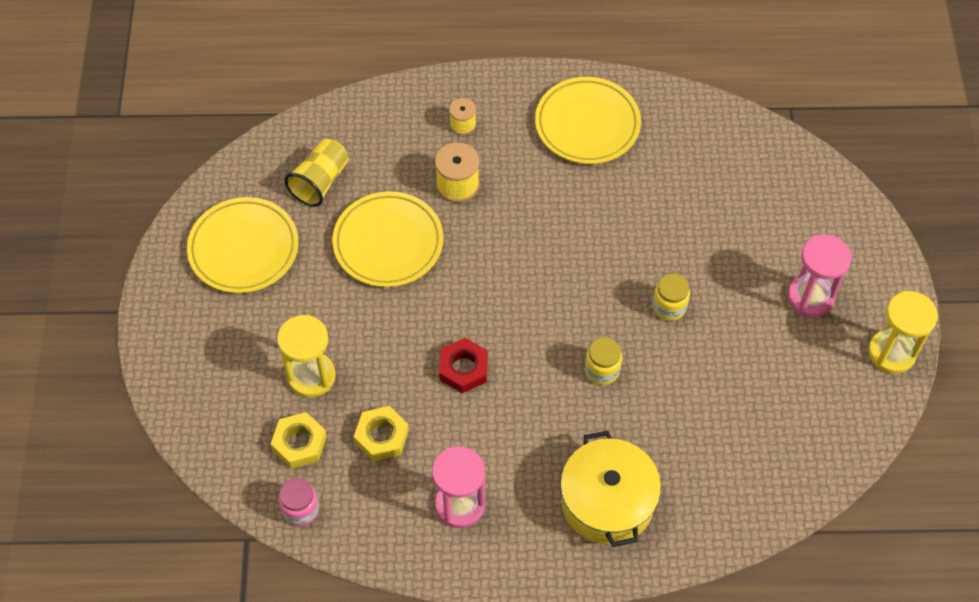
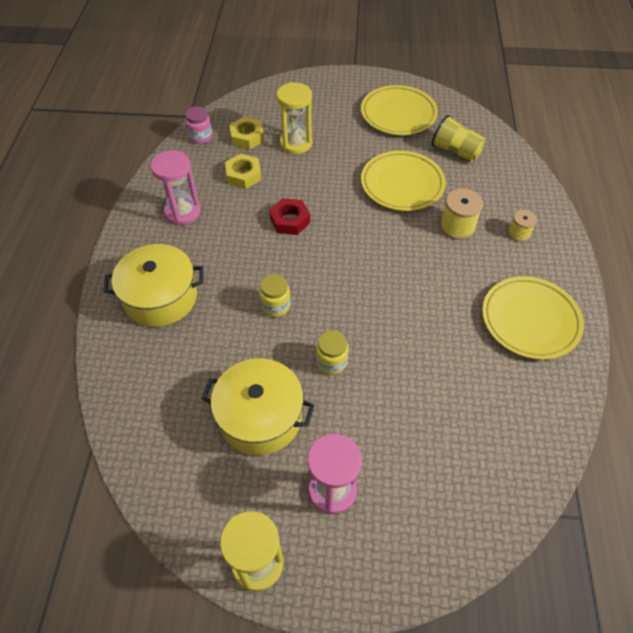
camera: 95 degrees right, 5 degrees down
none -> yellow pot [201,358,315,455]

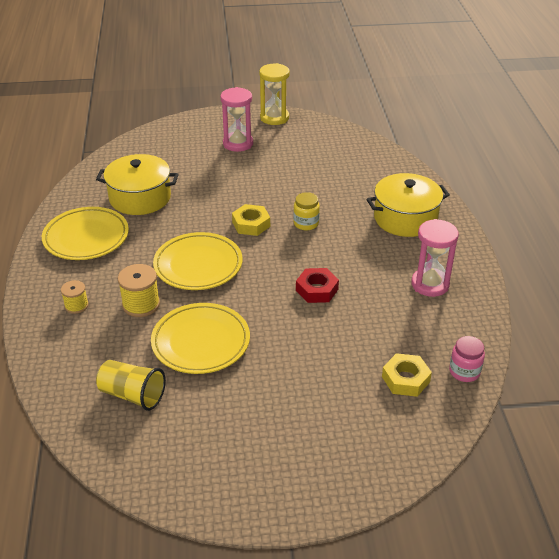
camera: 170 degrees right, 15 degrees down
yellow pot [201,358,315,455] -> yellow pot moved to [96,154,179,215]
yellow nut [225,154,261,189] -> yellow nut moved to [232,204,270,236]
yellow hourglass [276,82,312,154] -> none
yellow jar [316,330,349,375] -> none
yellow plate [361,85,438,135] -> yellow plate moved to [153,232,243,290]

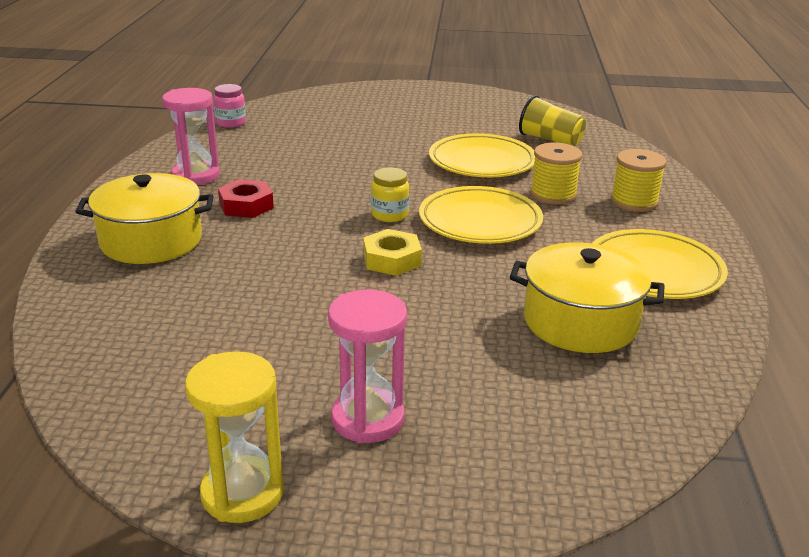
camera: 170 degrees left, 10 degrees down
yellow spool [61,280,89,314] -> yellow spool [611,149,667,212], size x1.59
yellow jar [293,192,320,231] -> yellow jar moved to [371,167,409,222]
red nut [296,268,339,303] -> red nut moved to [218,179,274,218]
yellow nut [382,353,432,397] -> none

